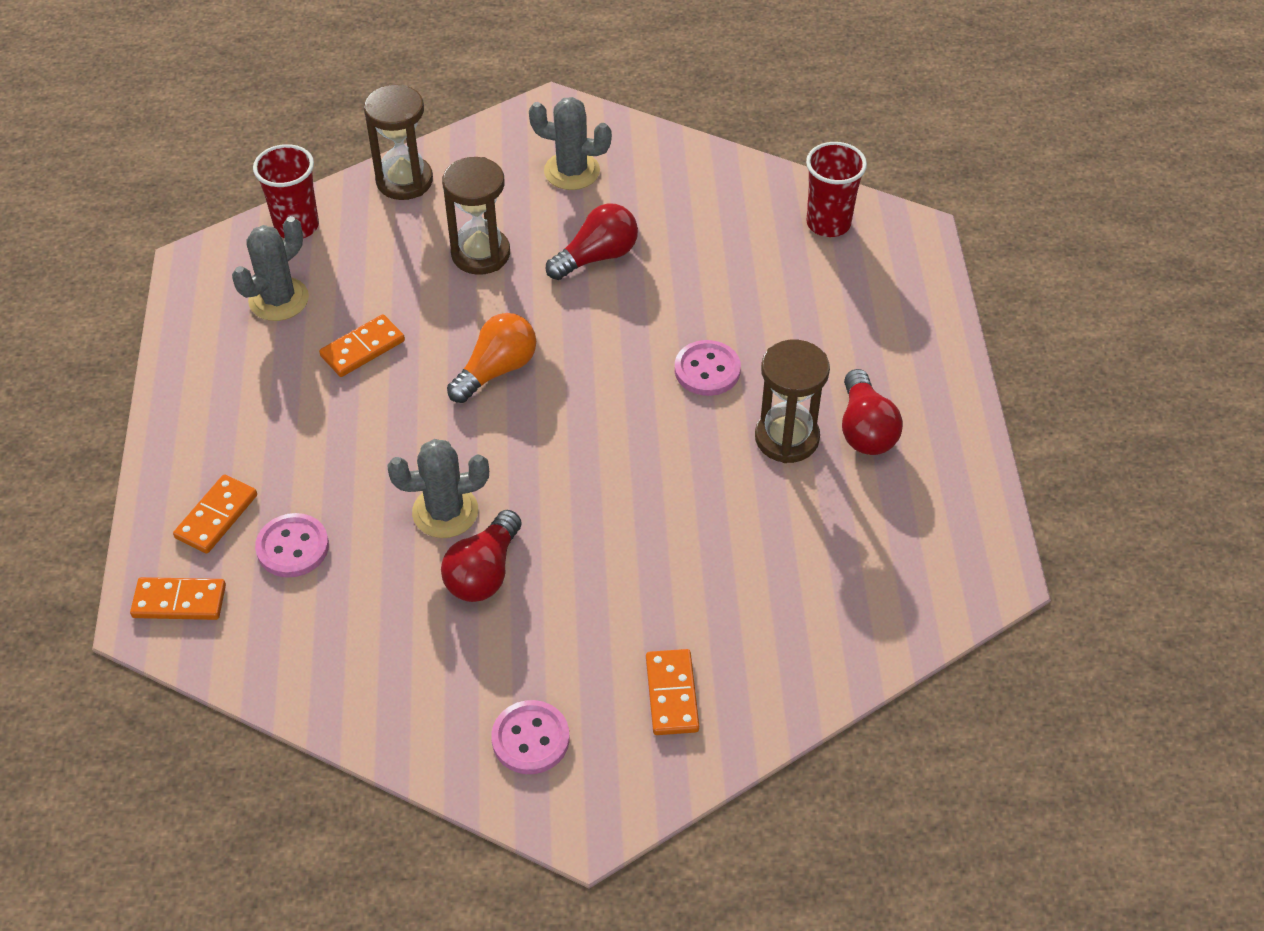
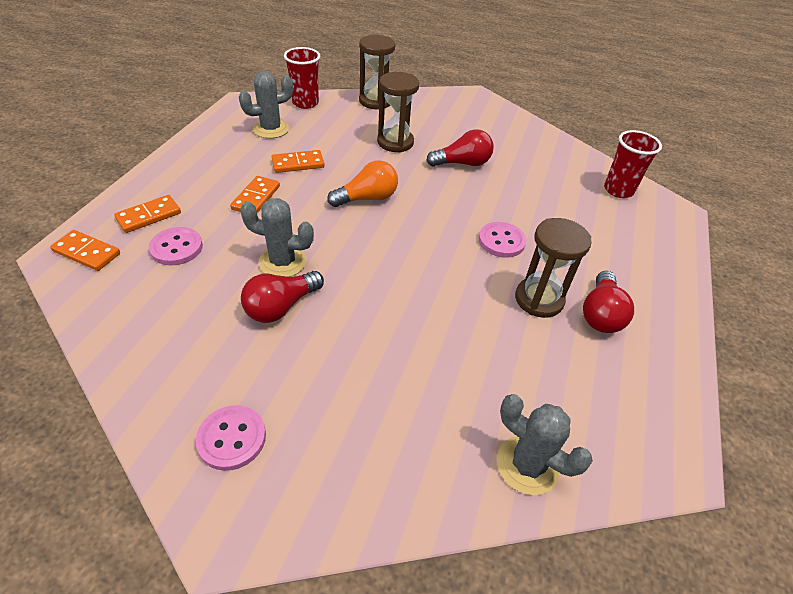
camera: 20 degrees right, 5 degrees down
grey cactus [529,97,612,190] -> grey cactus moved to [497,394,593,495]
orange domino [646,649,699,735] -> orange domino moved to [230,176,280,213]

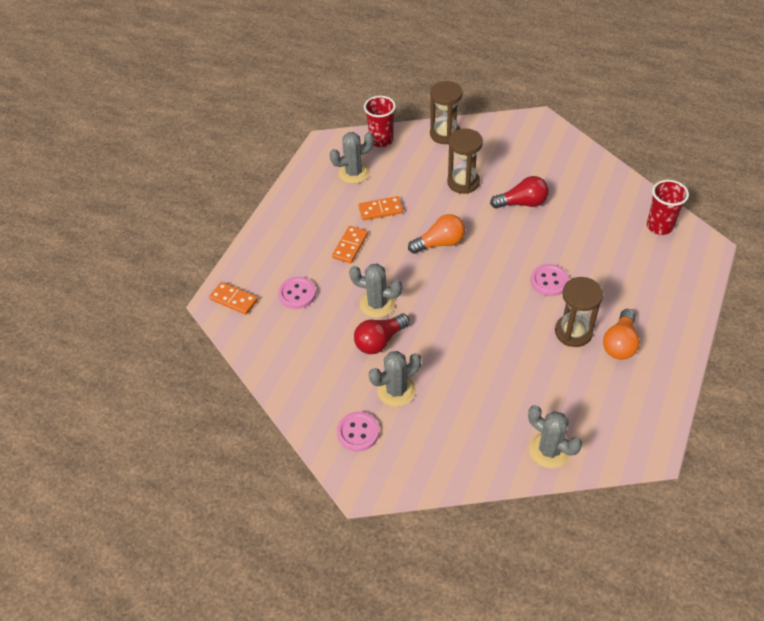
camera: 10 degrees right, 5 degrees up
orange domino [114,195,181,233] -> none
red light bulb [583,271,634,333] -> orange light bulb [603,309,640,360]
none -> grey cactus [369,351,421,407]

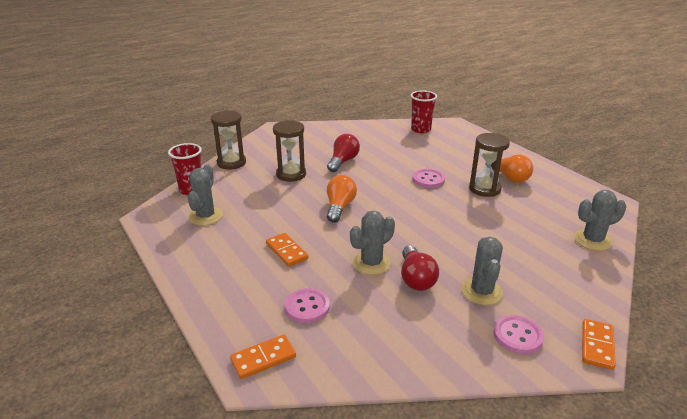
camera: 60 degrees left, 20 degrees down
orange domino [359,196,403,220] -> orange domino moved to [582,319,616,370]

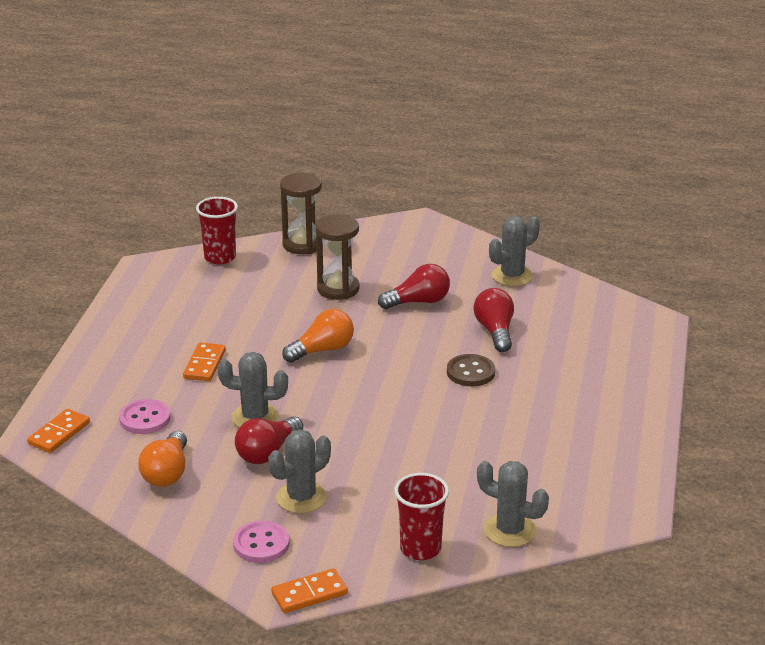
camera: 45 degrees right, 0 degrees up
grey cactus [188,164,223,226] -> grey cactus moved to [489,216,540,286]
orange domino [230,335,296,379] -> orange domino turned 75 degrees counterclockwise [27,409,90,453]
red cup [411,91,437,133] -> red cup moved to [394,473,449,560]
pink button [412,169,445,188] -> brown button [447,354,495,386]
brown hourglass [469,133,510,197] -> none
orange light bulb [486,154,533,183] -> orange light bulb moved to [138,431,187,487]
none -> red light bulb [474,288,514,352]

